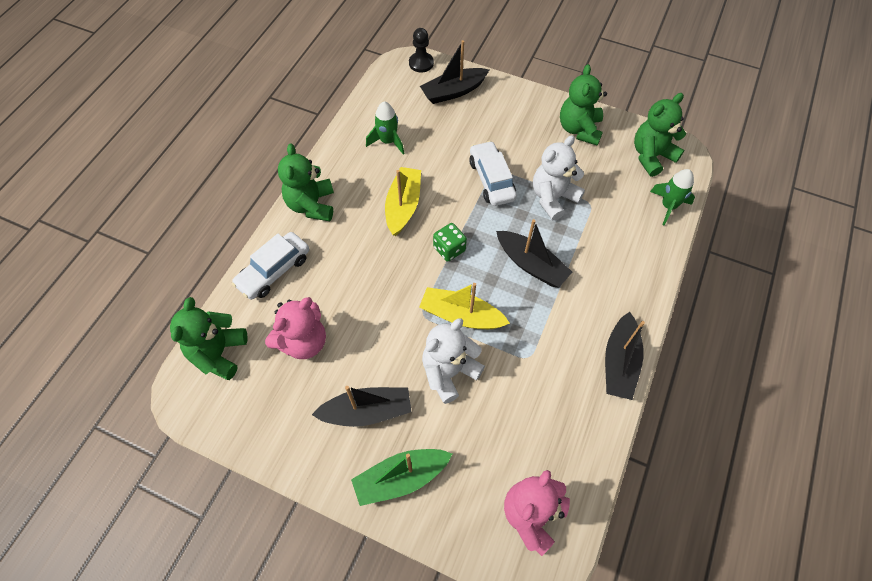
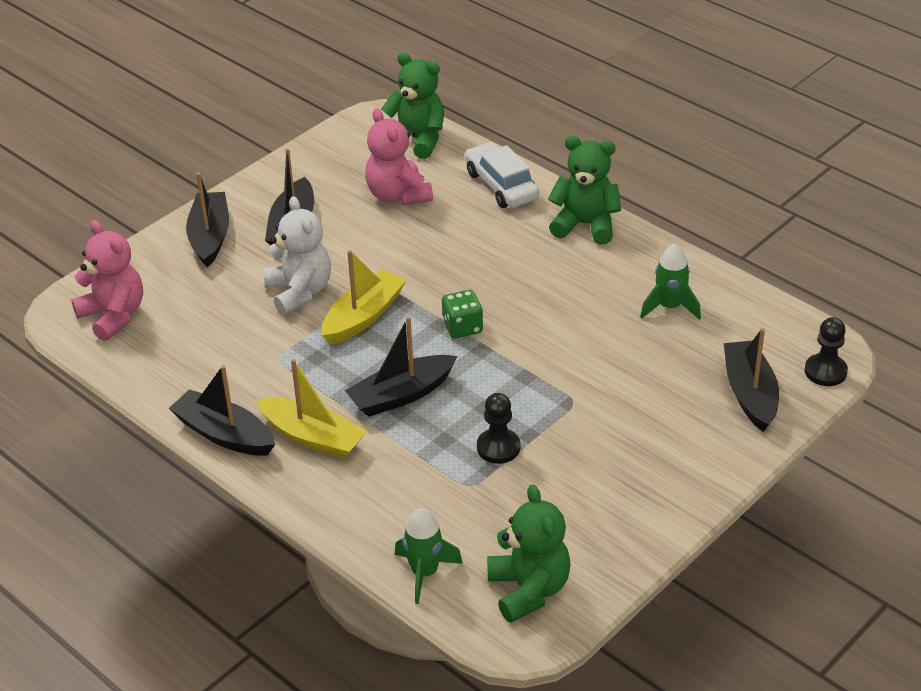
camera: 110 degrees right, 20 degrees down
green boat [351,449,452,506] -> black boat [186,172,229,268]
yellow boat [385,167,421,236] -> yellow boat moved to [256,359,367,459]
white car [469,141,517,206] -> none
white teddy bear [533,135,585,221] -> black pawn [477,393,520,464]
green teddy bear [560,64,607,145] -> none

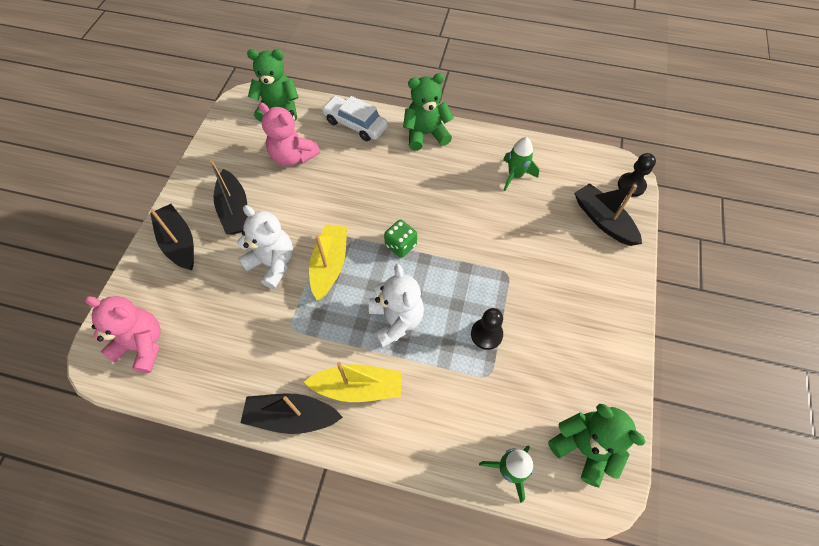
camera: 30 degrees left, 20 degrees up
black boat [345,316,457,417] -> white teddy bear [369,264,424,347]

